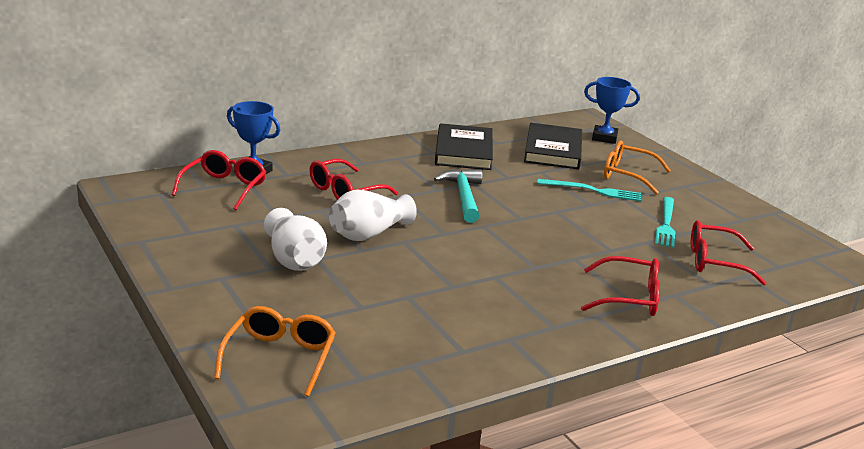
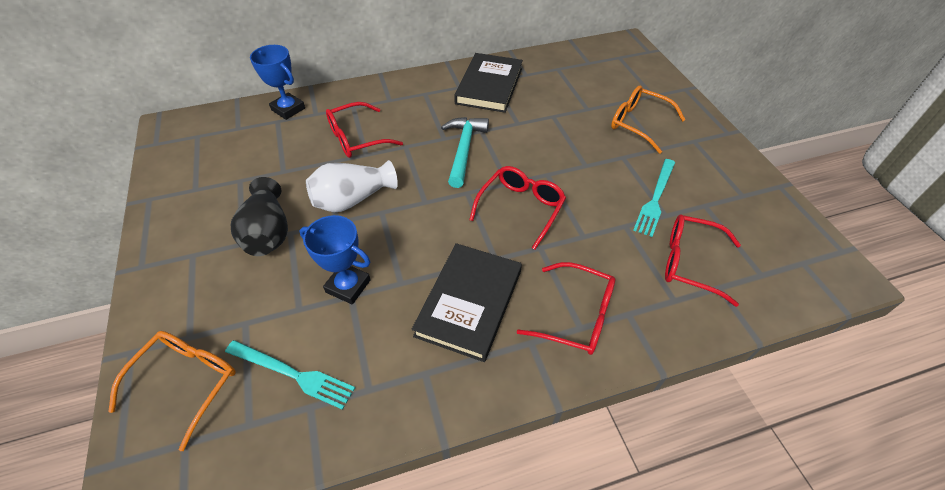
camera: 15 degrees right, 25 degrees up
red glasses [172,150,266,210] -> red glasses moved to [469,166,566,250]
white vase [264,208,327,271] -> black vase [231,177,288,256]
black book [524,123,582,169] -> black book moved to [412,243,522,362]
turquoise fork [537,179,641,201] -> turquoise fork moved to [225,340,355,410]
blue trophy [584,77,640,144] -> blue trophy moved to [299,215,371,304]

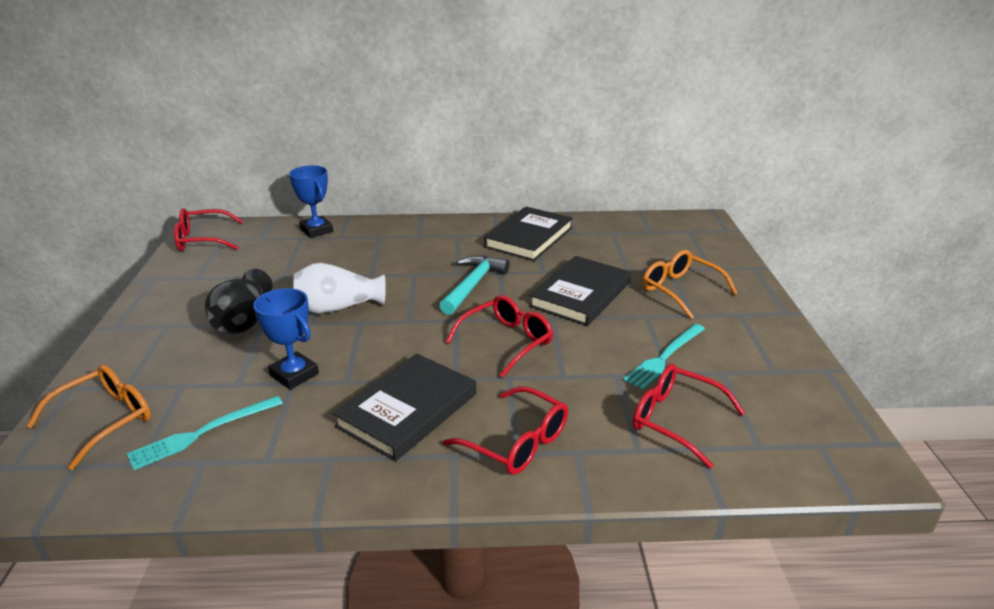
camera: 15 degrees right, 20 degrees down
turquoise fork [225,340,355,410] -> turquoise fork turned 105 degrees clockwise [127,396,283,470]
red glasses [326,102,403,158] -> red glasses moved to [174,208,243,251]
none -> black book [529,256,631,326]

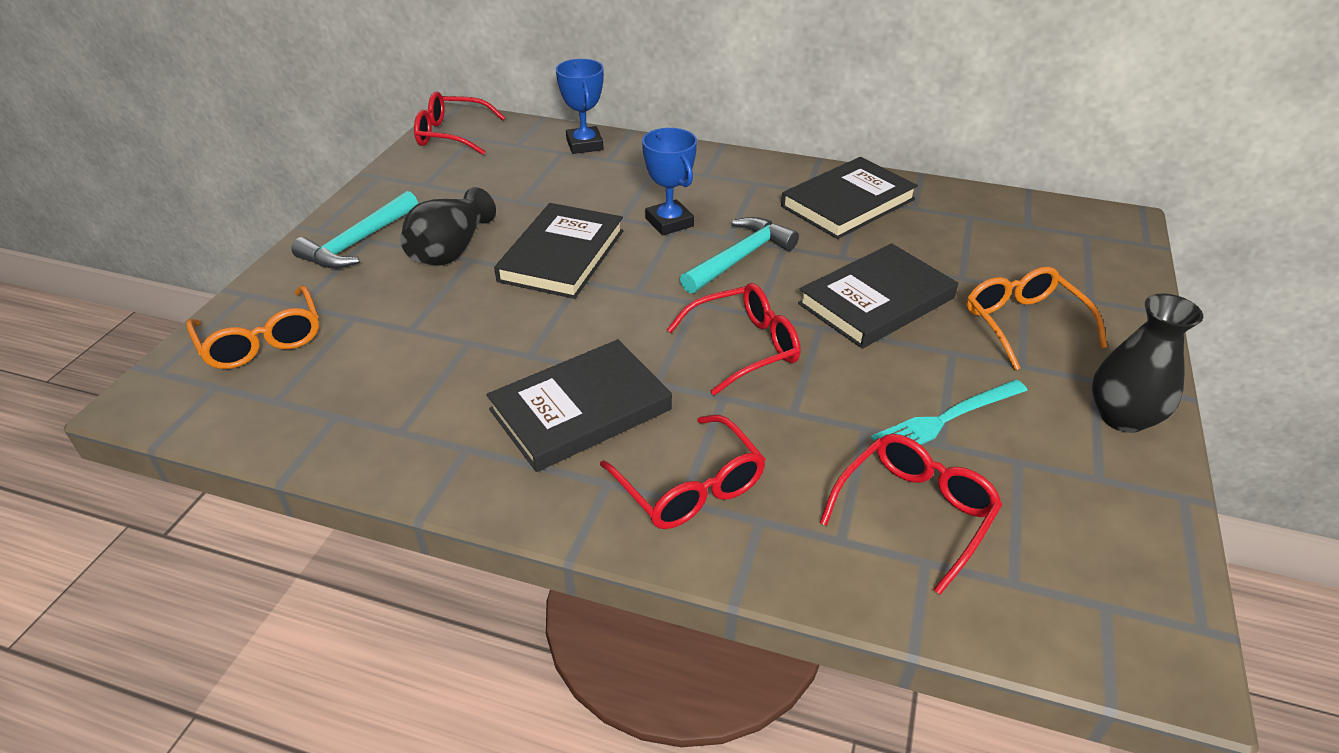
camera: 20 degrees right, 10 degrees up
orange glasses [26,365,151,470] -> orange glasses turned 90 degrees clockwise [186,285,319,369]
turquoise fork [127,396,283,470] -> none
blue trophy [253,288,319,390] -> blue trophy moved to [642,128,697,236]
white vase [293,263,386,314] -> black book [494,203,623,299]
red glasses [633,364,745,469] -> red glasses turned 75 degrees clockwise [820,434,1002,594]
none -> turquoise hammer [291,191,418,269]
none -> black vase [1092,294,1203,433]

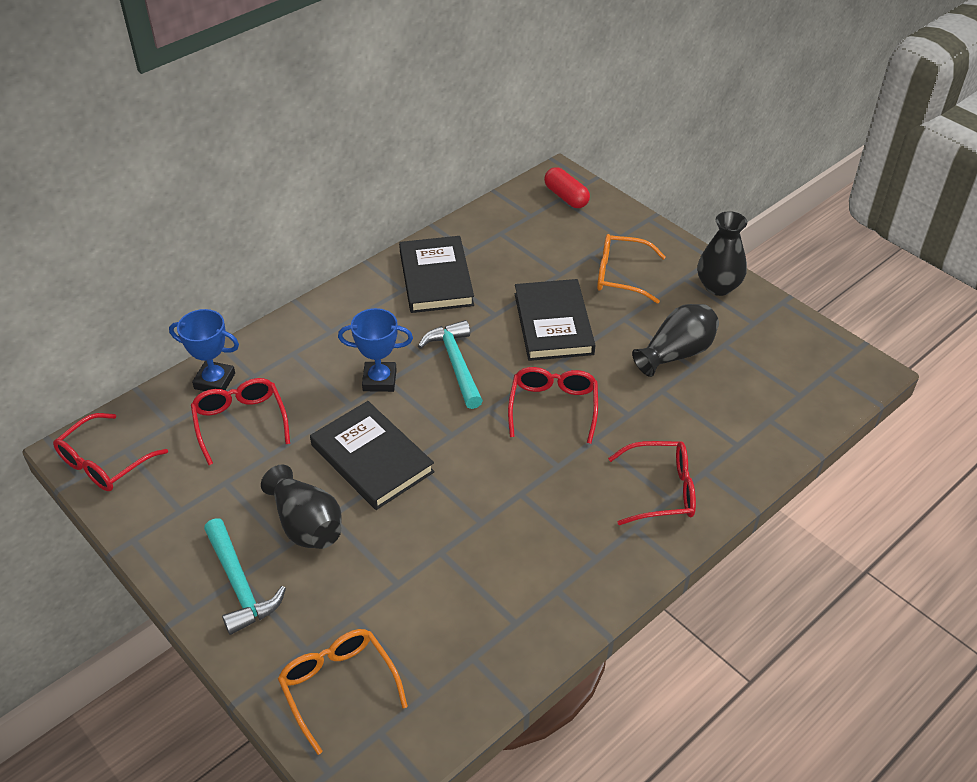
camera: 60 degrees left, 5 degrees up
orange glasses [186,285,319,369] -> orange glasses turned 120 degrees counterclockwise [278,629,408,755]
black book [486,339,672,472] -> none
red glasses [820,434,1002,594] -> red glasses moved to [191,378,290,465]
turquoise fork [871,380,1028,445] -> black vase [632,304,719,377]
none -> red capsule [544,167,590,208]

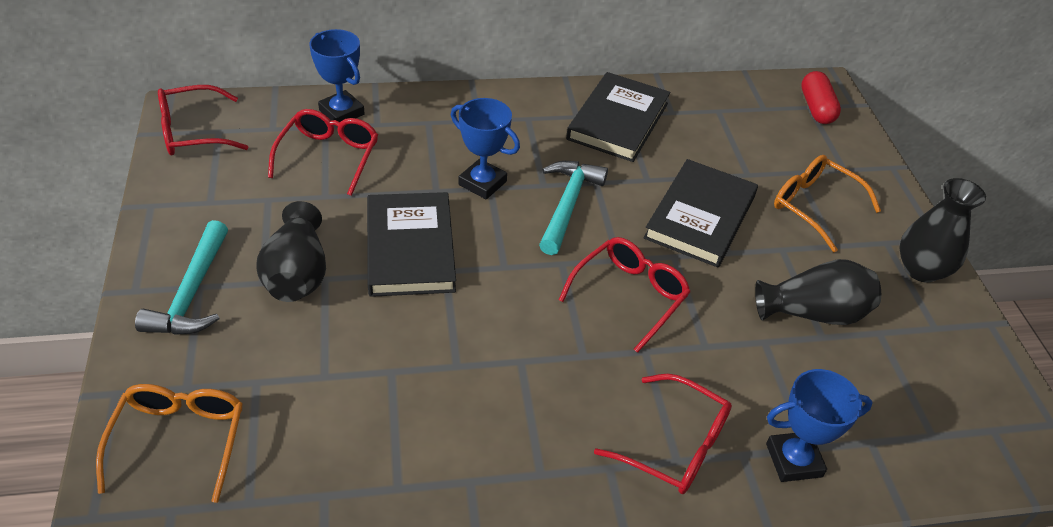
camera: 30 degrees right, 0 degrees up
none -> blue trophy [766,369,873,482]

